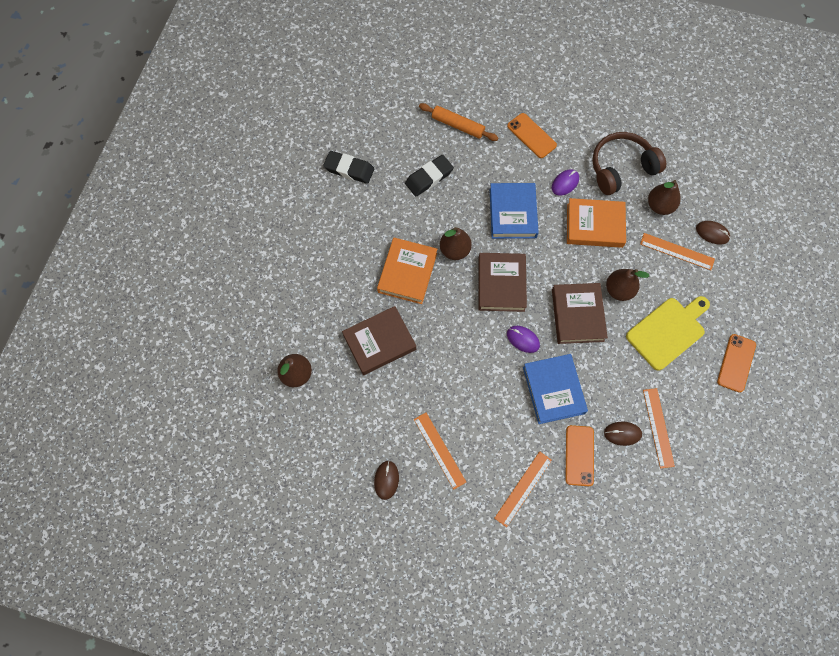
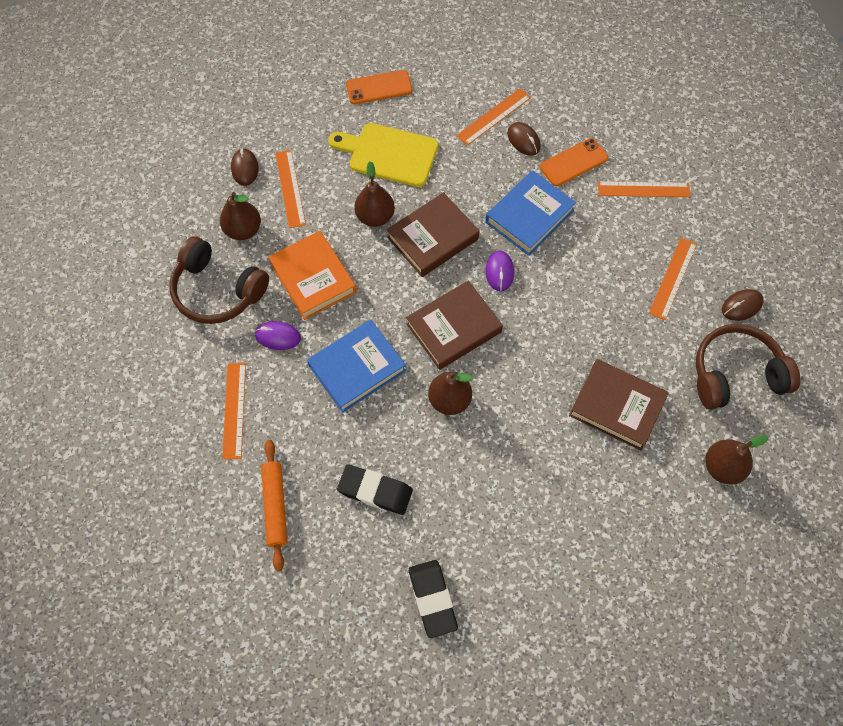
camera: 125 degrees left, 5 degrees down
orange book [377,238,437,304] -> none
orange phone [507,113,557,158] -> orange ruler [222,363,246,459]
none -> brown headphones [696,324,801,409]

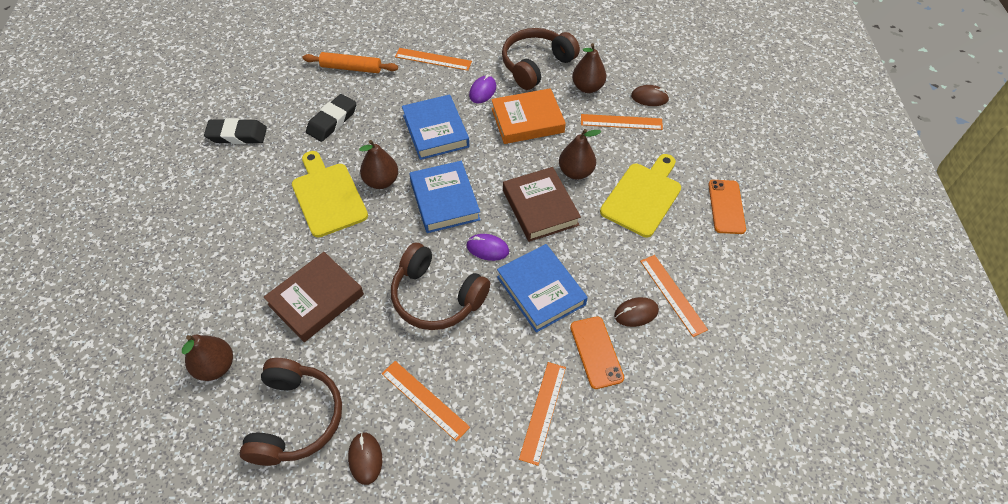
camera: 105 degrees right, 10 degrees down
brown book [406,281,503,370] -> blue book [409,161,480,233]
none -> yellow cutting board [292,151,368,238]
none -> brown headphones [391,243,490,330]

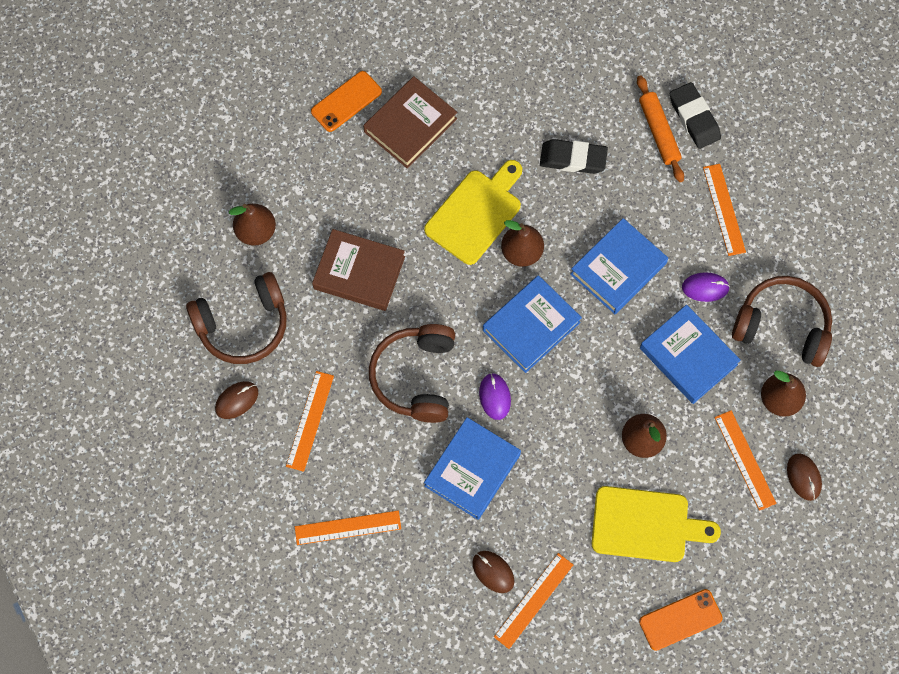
camera: 65 degrees right, 15 degrees up
black eraser [204,118,267,144] -> black eraser moved to [670,82,721,149]
orange book [491,88,566,144] -> blue book [640,305,741,404]
brown book [503,167,581,242] -> brown book moved to [363,76,457,168]
orange phone [570,316,624,389] -> orange phone moved to [311,71,382,132]

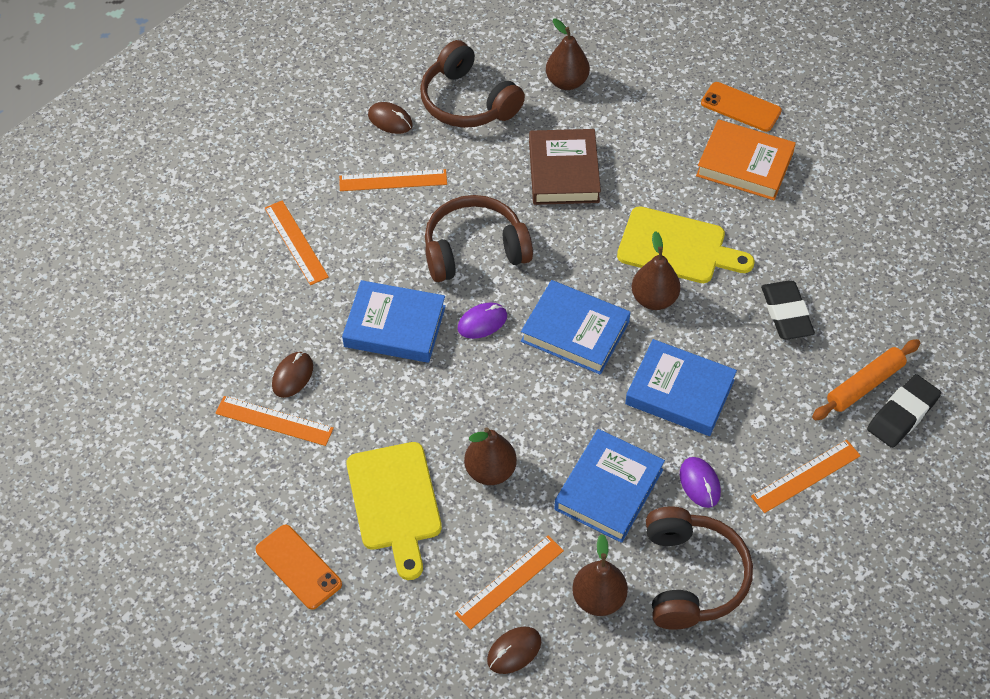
camera: 70 degrees right, 15 degrees down
brown book [363,76,457,168] -> orange book [696,119,796,200]

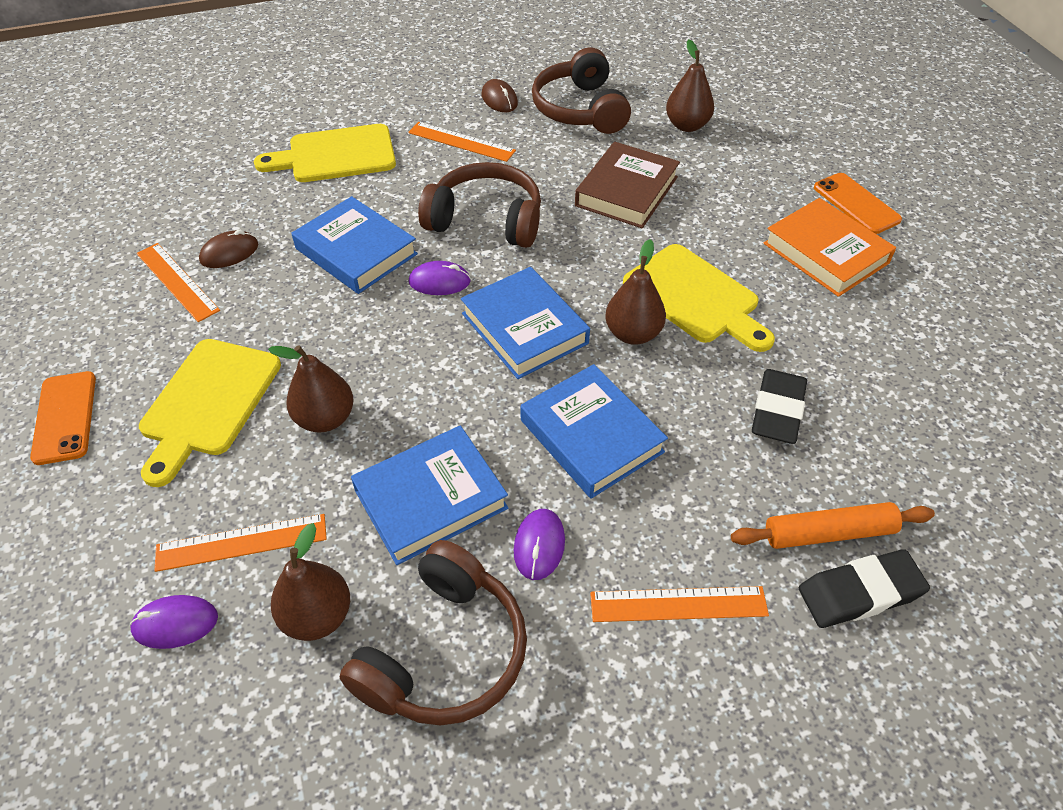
camera: 30 degrees right, 5 degrees down
orange ruler [265,200,329,285] -> yellow cutting board [254,124,396,182]
brown mouse [487,627,541,674] -> purple mouse [130,595,218,649]

